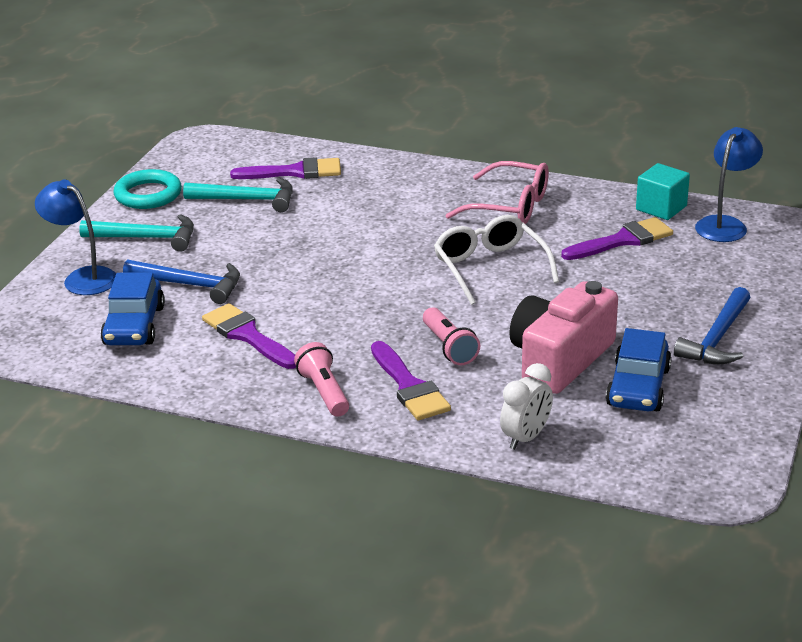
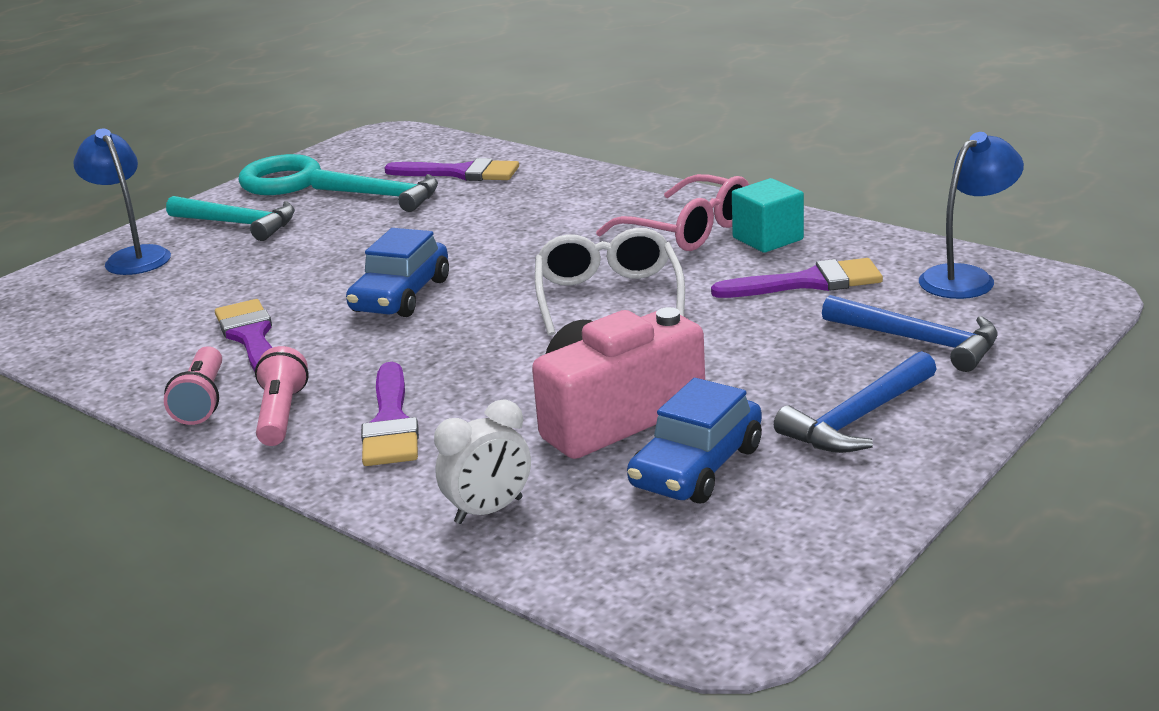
camera: 20 degrees right, 5 degrees down
blue car [100,272,165,345] -> blue car moved to [346,228,449,317]
blue hammer [123,259,240,304] -> blue hammer moved to [822,295,998,372]
pink flashlight [423,307,480,365] -> pink flashlight moved to [164,346,222,425]
turquoise cube [636,163,690,220] -> turquoise cube moved to [732,178,804,253]

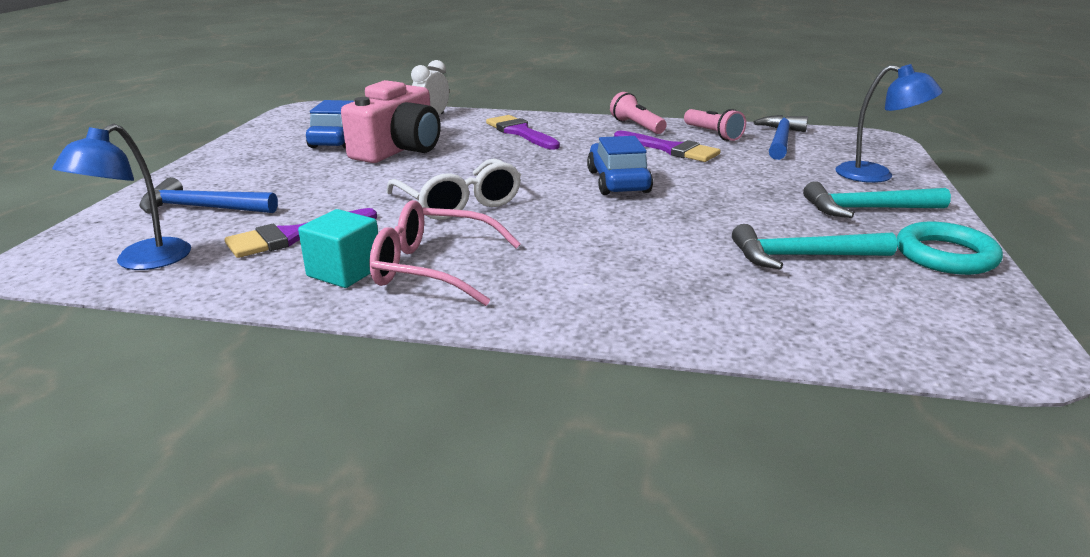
camera: 150 degrees right, 0 degrees up
pink flashlight [255,346,309,446] -> pink flashlight moved to [684,109,746,141]
purple brush [384,158,519,181] -> none
blue hammer [774,351,936,453] -> blue hammer moved to [753,115,808,160]

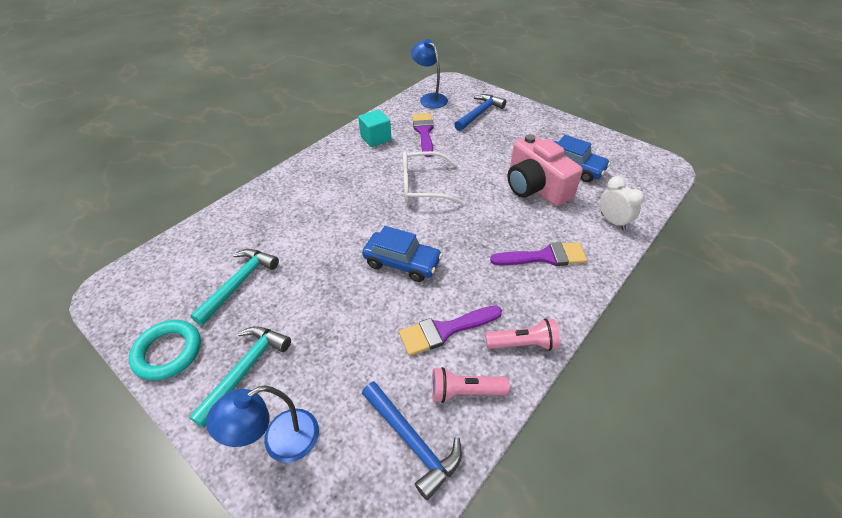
camera: 120 degrees right, 20 degrees up
pink glasses [369,200,521,306] -> none

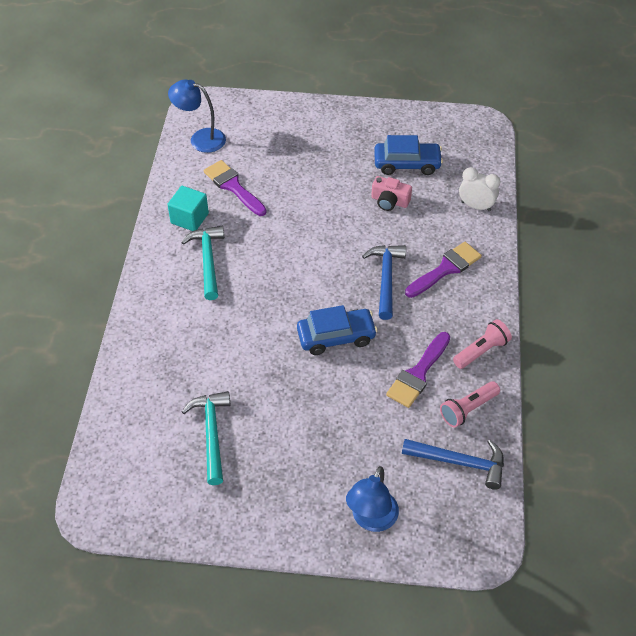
camera: 35 degrees left, 5 degrees up
turquoise ring [129,320,201,381] -> none
turquoise hammer [189,326,291,428] -> turquoise hammer moved to [181,226,224,300]
white glasses [403,151,464,205] -> none
blue hammer [454,94,506,131] -> blue hammer moved to [362,245,406,320]
pink camera [508,134,583,206] -> pink camera [371,176,412,211], size x0.51

